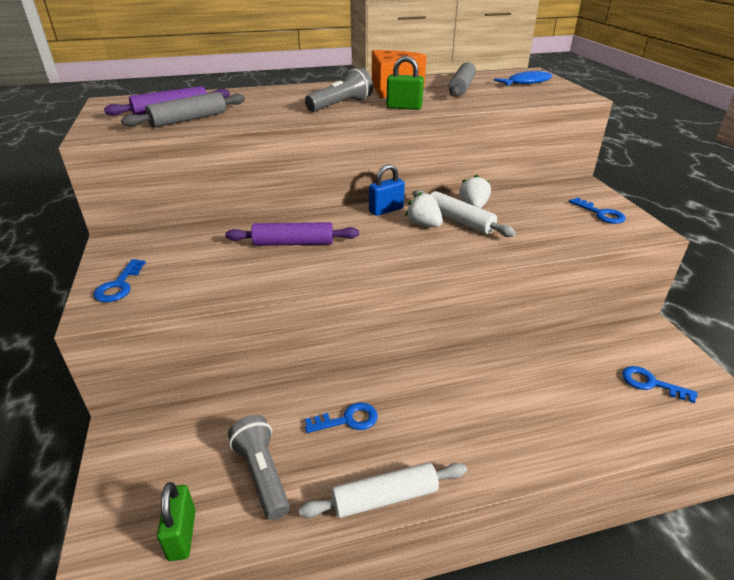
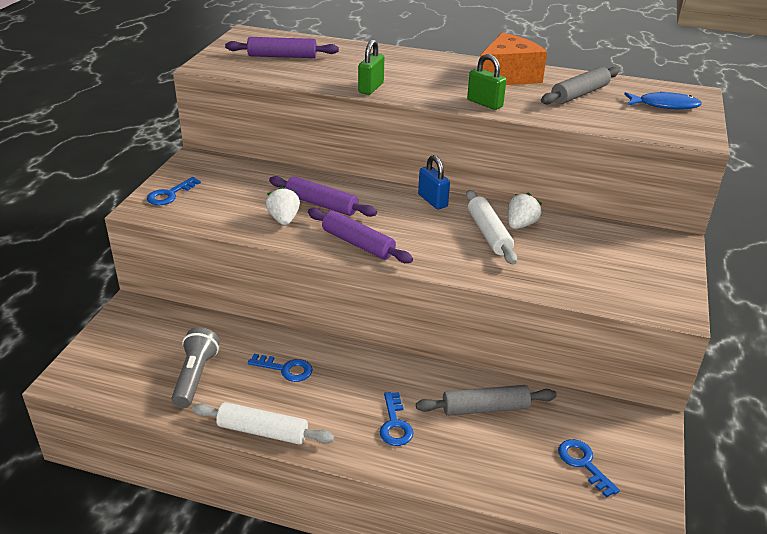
camera: 30 degrees right, 0 degrees up
grey rolling pin [121,92,245,128] -> grey rolling pin moved to [416,385,557,416]
green padlock [157,482,196,561] -> green padlock moved to [358,39,384,95]
grey flashlight [305,68,373,112] -> none
blue padlock [369,164,405,216] -> blue padlock turned 60 degrees clockwise [418,155,450,209]
white strawberry [405,192,443,227] -> white strawberry moved to [266,186,300,225]
blue key [569,197,626,224] -> blue key moved to [380,392,414,446]
none -> purple rolling pin [308,208,413,263]

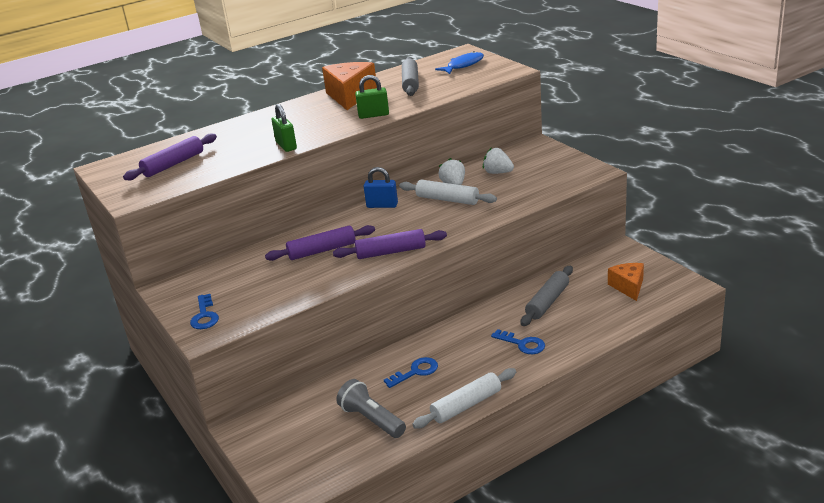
camera: 45 degrees left, 5 degrees down
white strawberry [266,186,300,225] -> white strawberry moved to [483,147,514,174]
blue key [558,439,620,498] -> orange cheese [608,263,644,301]

